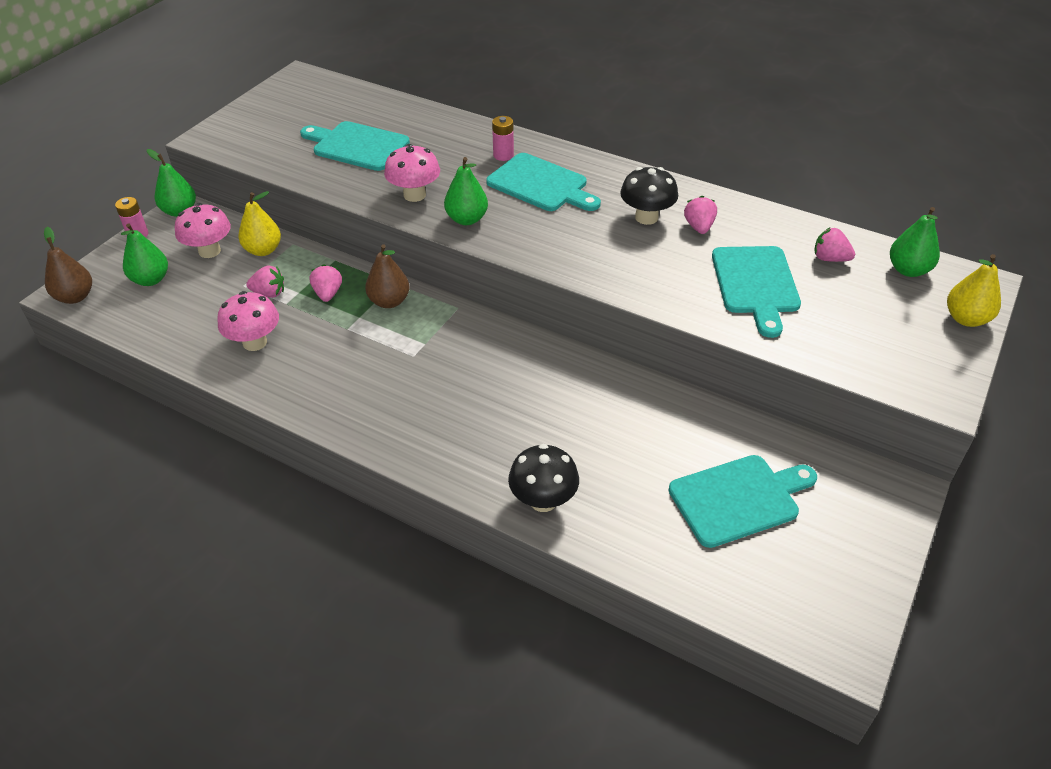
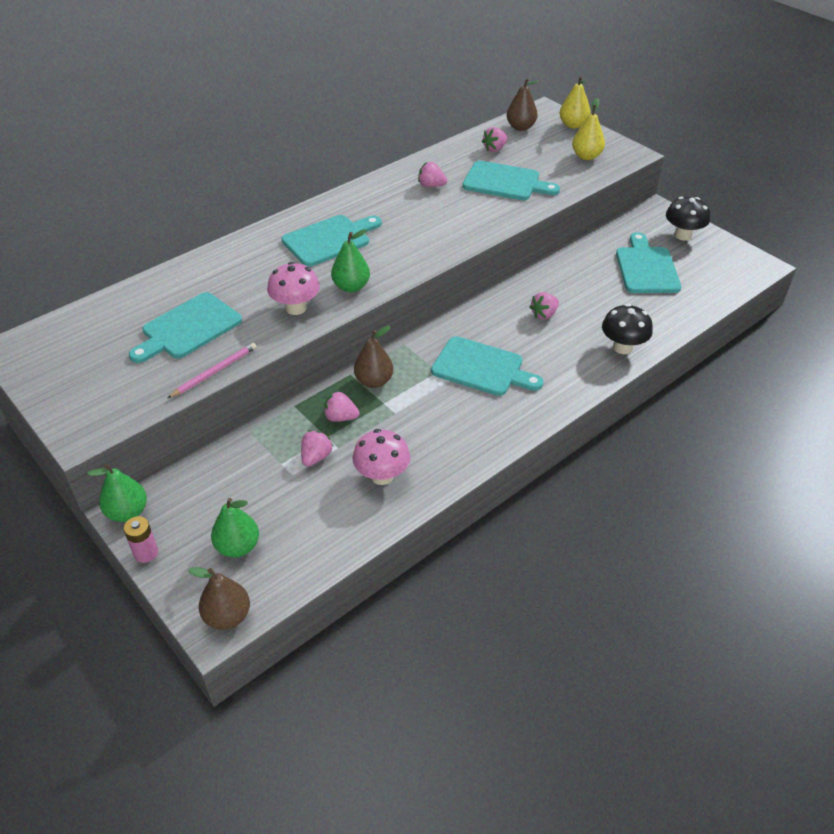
camera: 70 degrees left, 0 degrees up
pink mushroom [175,203,231,258] -> none
yellow pear [238,191,281,256] -> yellow pear moved to [572,98,605,160]
pink battery [492,116,514,161] -> none
black mushroom [620,167,678,225] -> black mushroom moved to [666,197,710,241]
green pear [890,207,940,277] -> brown pear [507,78,539,131]
none -> pink pencil [167,343,257,398]
none -> turquoise cutting board [431,336,543,396]
none -> pink strawberry [529,292,559,319]

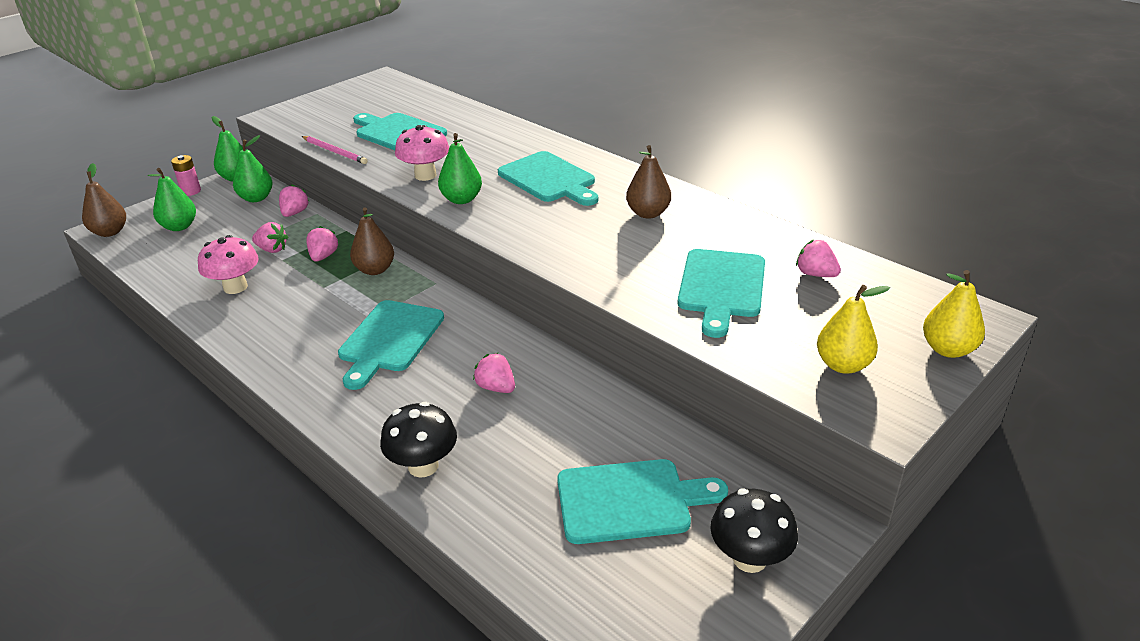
camera: 85 degrees right, 10 degrees down
pink strawberry [418,162,447,187] -> pink strawberry moved to [279,185,309,217]
brown pear [507,78,539,131] -> brown pear moved to [626,145,671,219]
none -> green pear [233,135,273,202]

